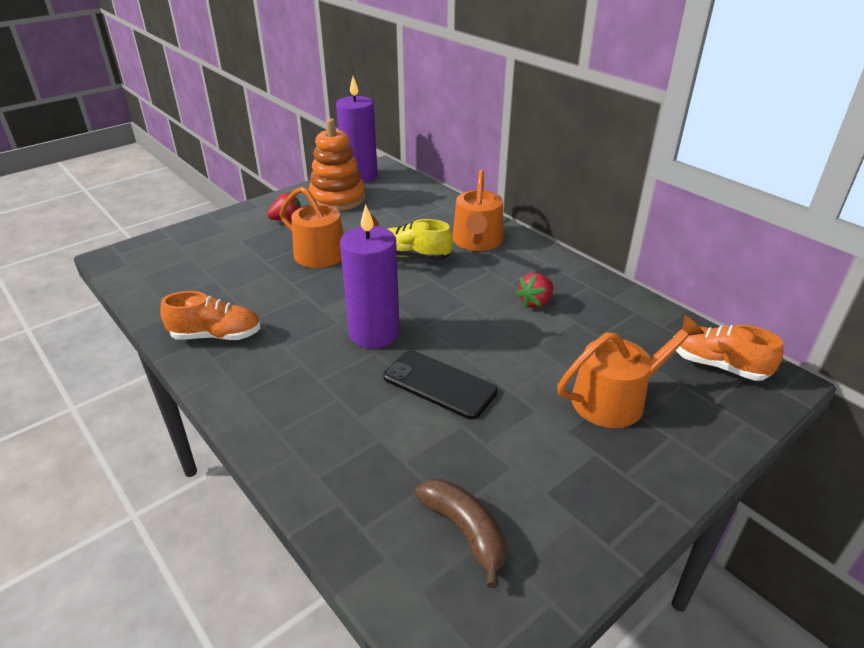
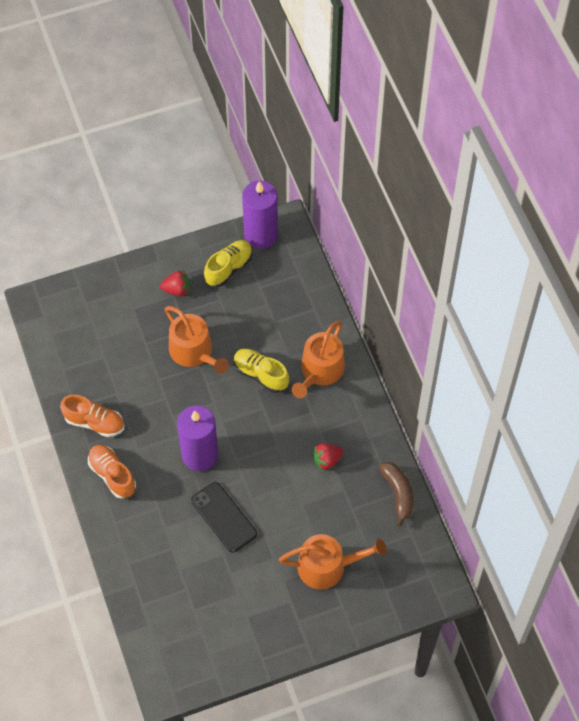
camera: 20 degrees right, 25 degrees up
orange stacking toy [309,118,366,211] -> yellow shoe [204,240,252,287]
brown banana [415,479,507,588] -> brown banana moved to [379,462,414,527]
orange shoe [676,325,783,381] -> orange shoe moved to [88,445,136,499]

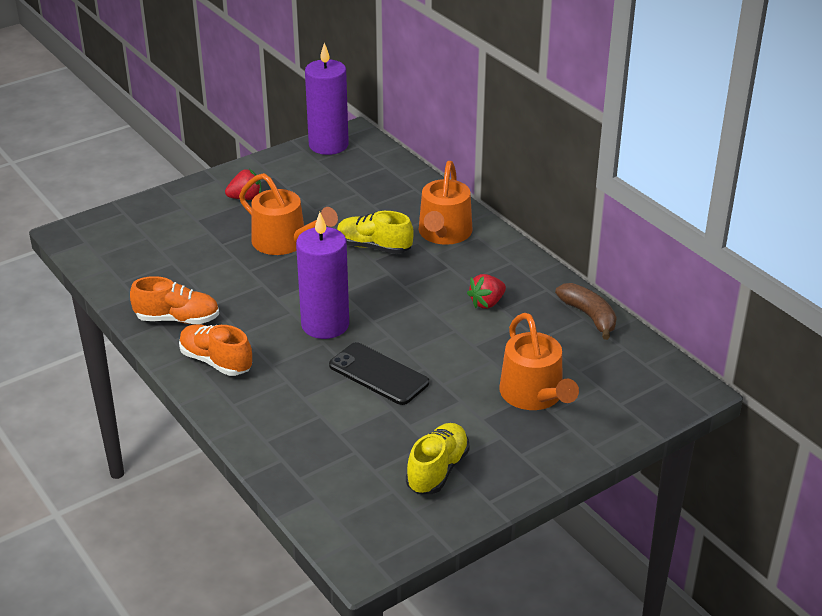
camera: 15 degrees left, 25 degrees down
yellow shoe [204,240,252,287] -> yellow shoe moved to [406,423,470,494]
orange watering can [279,534,386,589] -> orange watering can turned 90 degrees clockwise [499,313,579,410]

